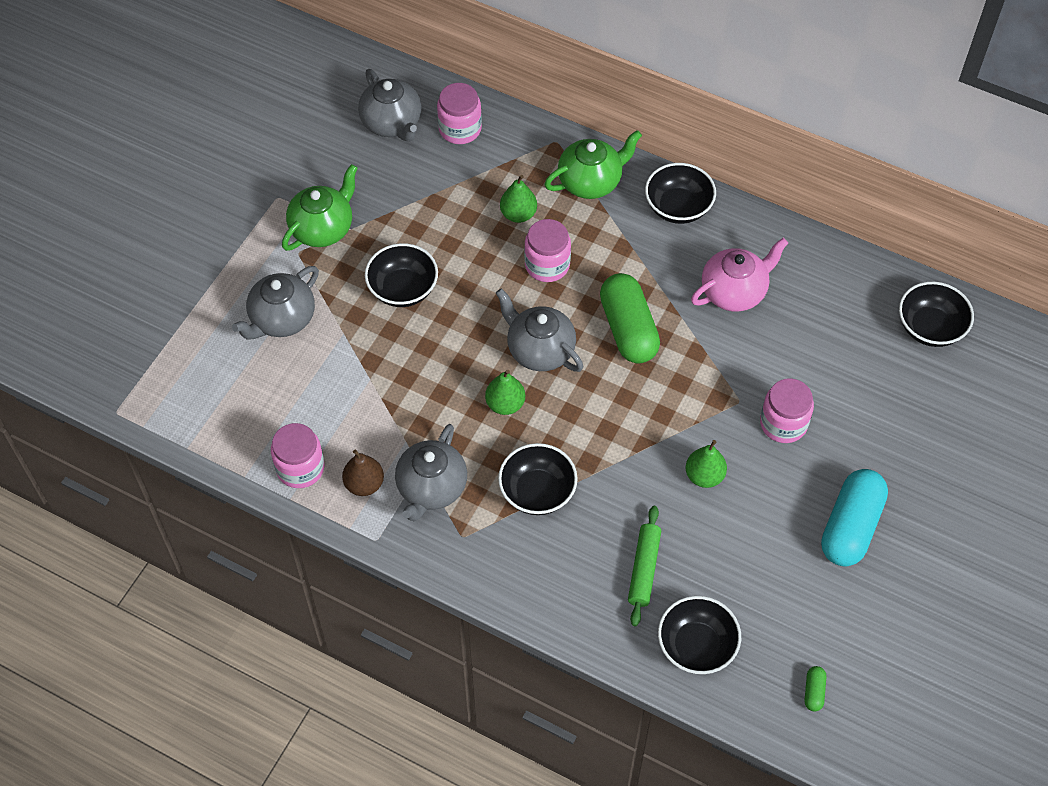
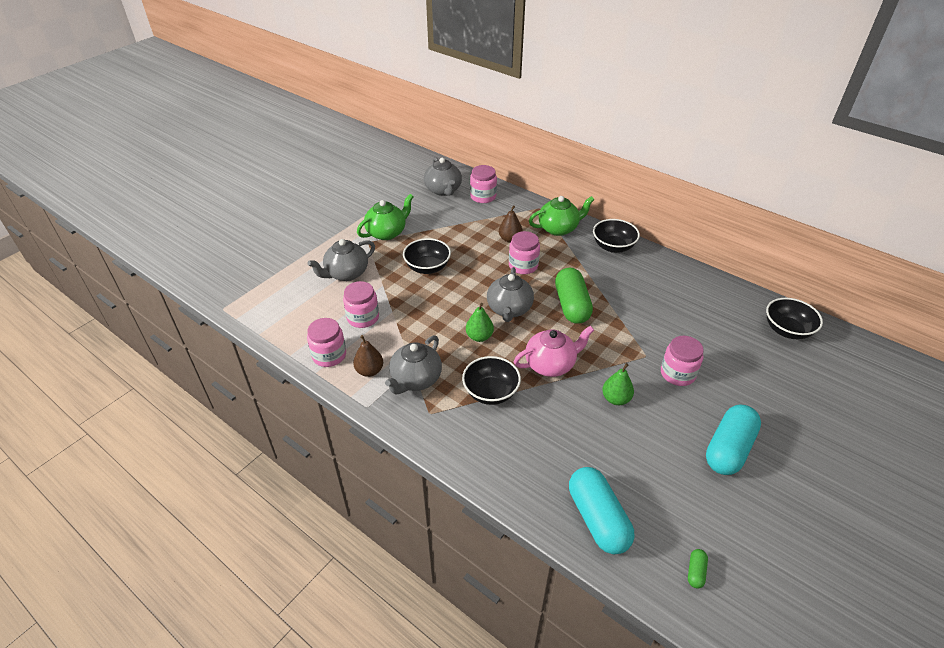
camera: 10 degrees right, 15 degrees down
grey teapot [496,288,583,372] -> grey teapot turned 135 degrees counterclockwise [487,267,534,322]
green pear [500,175,537,223] -> brown pear [499,205,523,243]
green rolling pin [628,506,661,626] -> none
black bowl [658,596,741,674] -> turquoise capsule [569,467,634,554]
pink teapot [691,238,788,312] -> pink teapot moved to [514,326,594,377]
none -> pink jar [343,281,379,328]

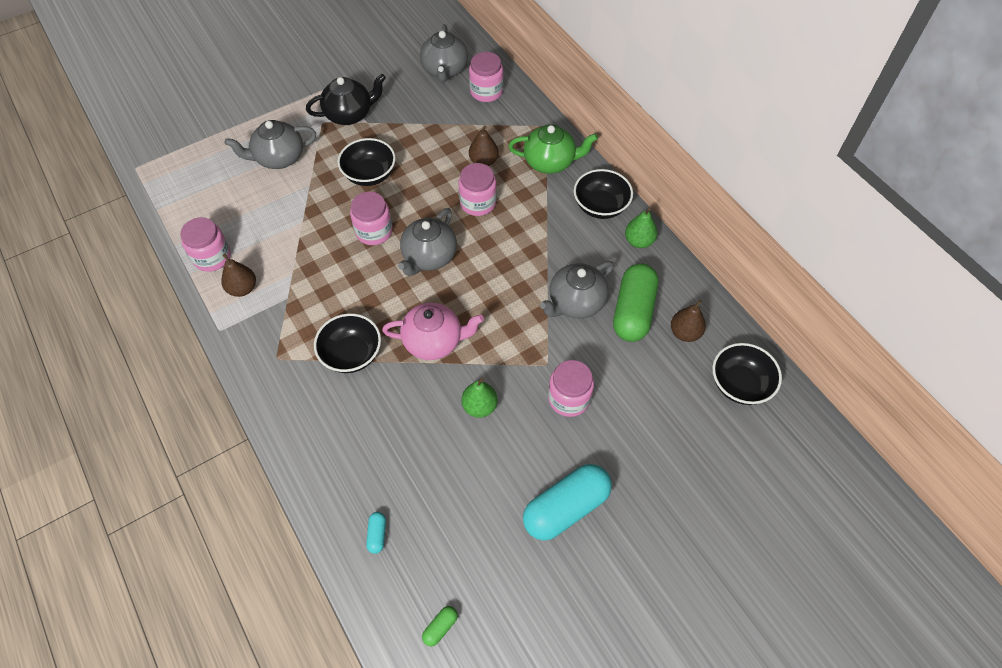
camera: 20 degrees right, 15 degrees up
pink jar [343,281,379,328] -> pink jar moved to [350,192,393,245]
green teapot [357,194,414,240] -> black teapot [306,74,386,125]
grey teapot [385,335,442,394] -> grey teapot moved to [540,261,614,319]
green pear [466,303,494,342] -> green pear moved to [625,208,658,248]
green capsule [555,268,593,324] -> green capsule moved to [613,263,658,342]
turquoise capsule [569,467,634,554] -> turquoise capsule [366,512,386,554], size x0.41
none -> brown pear [671,300,706,342]

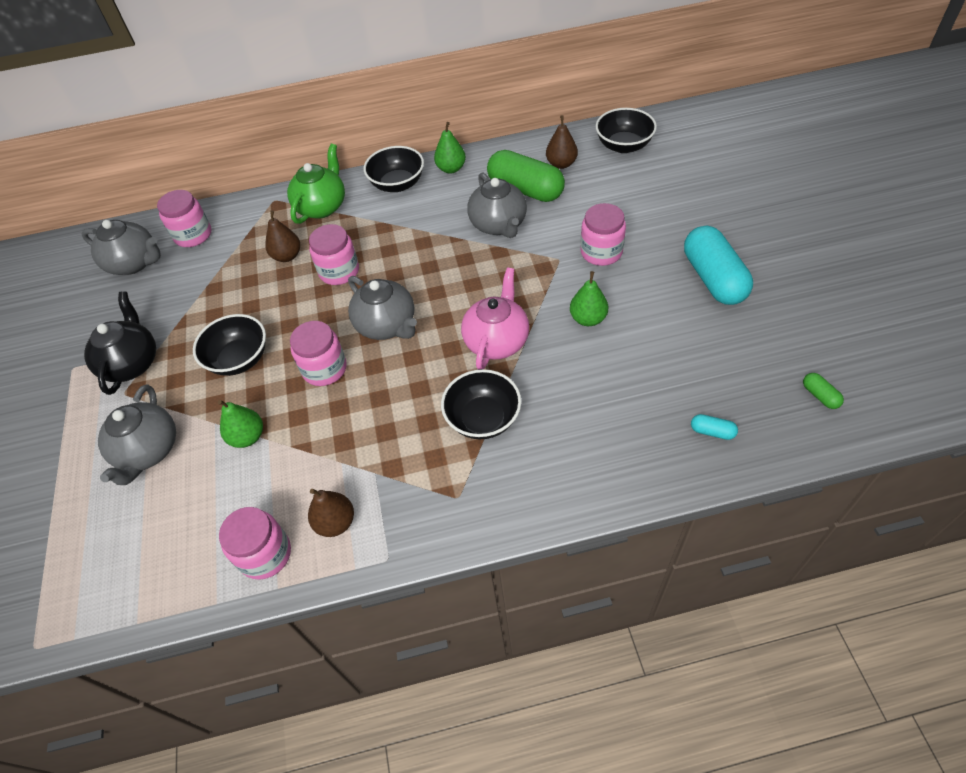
camera: 65 degrees left, 5 degrees down
none -> green pear [218,400,263,448]

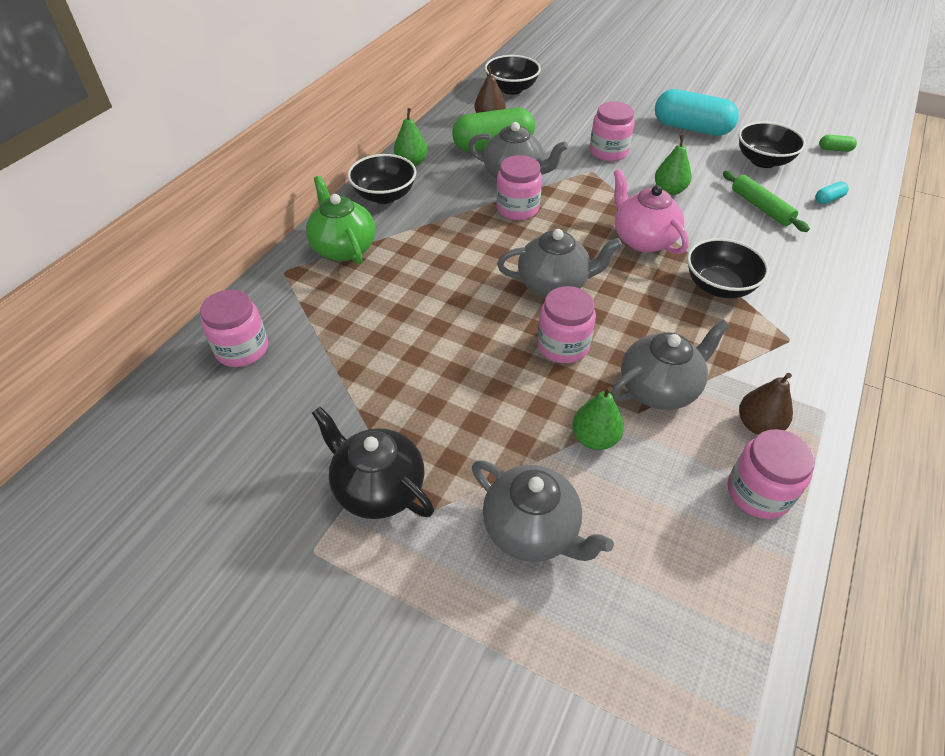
camera: 55 degrees left, 5 degrees down
grey teapot [82,220,161,275] -> grey teapot moved to [611,320,730,410]
black bowl [193,314,266,376] -> black bowl moved to [739,121,806,168]
brown pear [265,210,300,262] -> none
pink jar [309,224,359,285] -> pink jar moved to [496,155,542,220]
none -> green rolling pin [723,171,810,232]

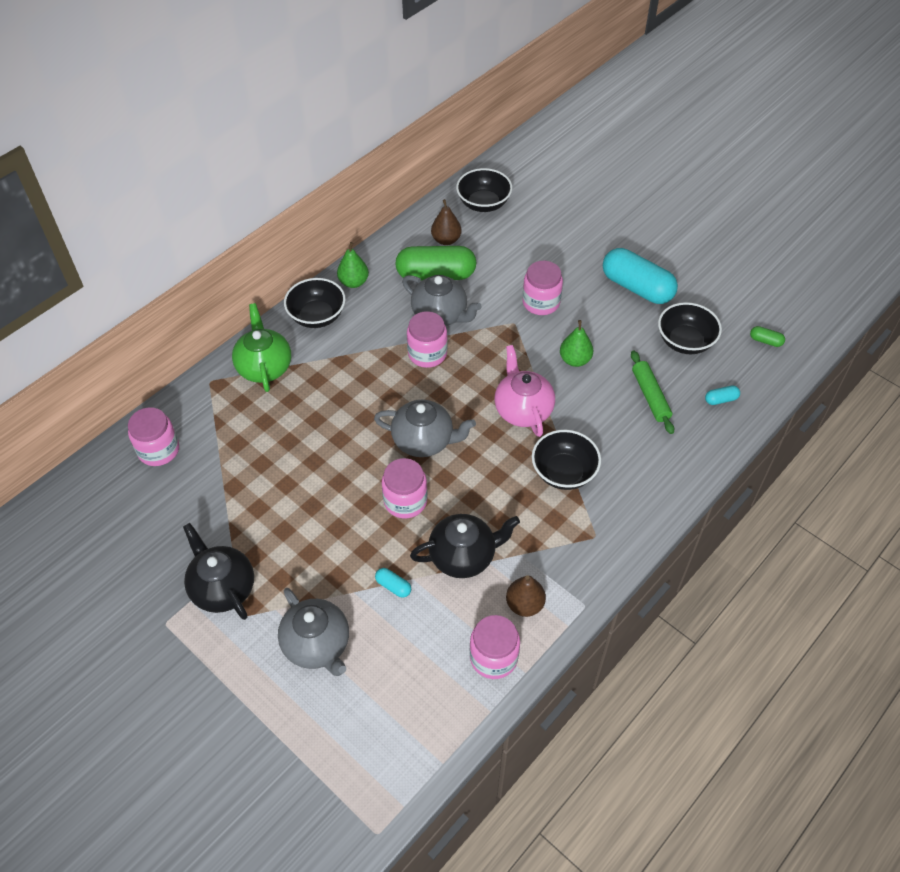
camera: 15 degrees right, 5 degrees up
green pear [572,387,624,450] -> turquoise capsule [375,568,411,598]
grey teapot [611,320,730,410] -> black teapot [410,514,520,578]

